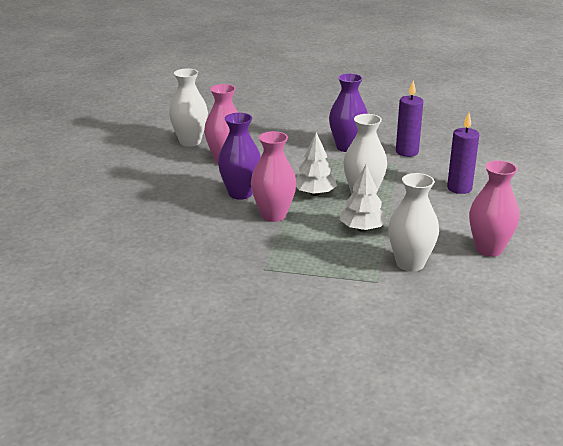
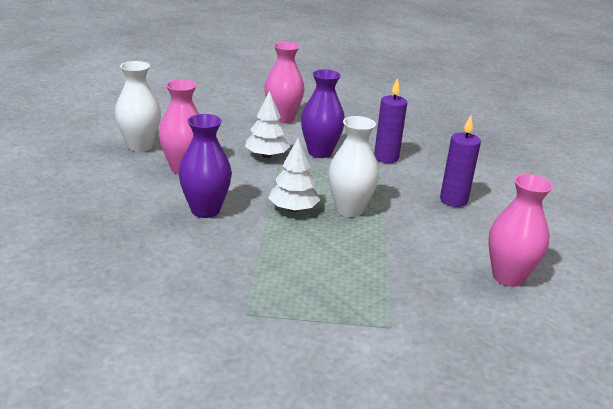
camera: 10 degrees left, 0 degrees up
pink vase [251,131,296,222] -> pink vase moved to [264,42,305,123]
white tree [340,164,387,232] -> white tree moved to [245,91,290,158]
white vase [388,173,439,272] -> none

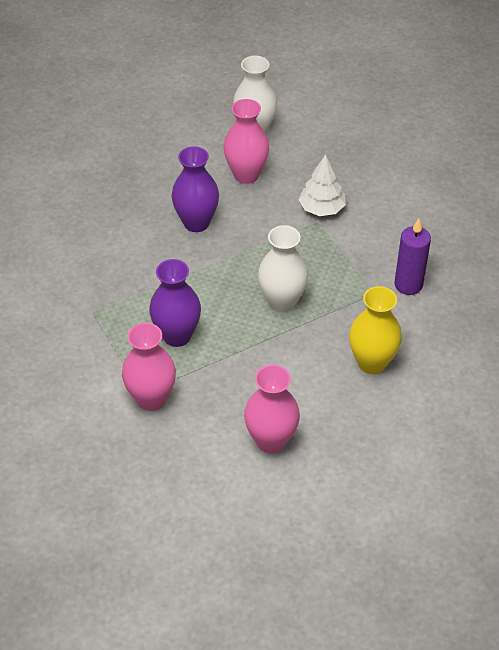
camera: 60 degrees right, 20 degrees up
pink vase [264,42,305,123] -> pink vase moved to [122,323,176,411]
white tree [269,138,320,212] -> none
purple vase [301,69,345,158] -> purple vase moved to [149,259,201,347]
purple candle [440,115,481,207] -> yellow vase [349,286,402,374]

